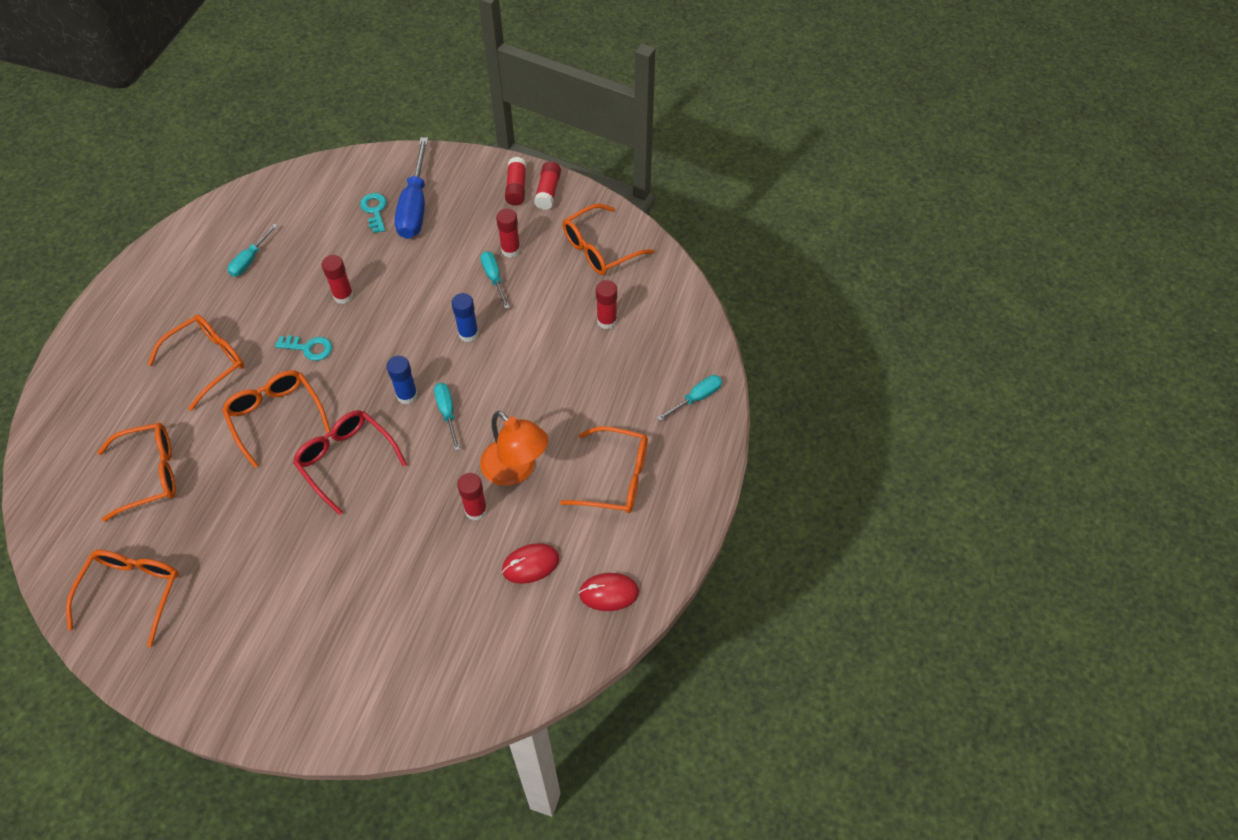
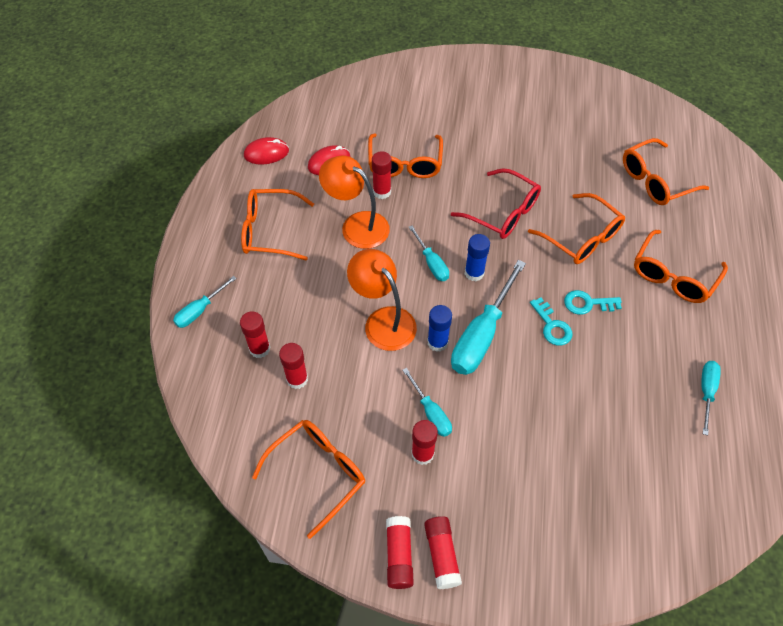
camera: 170 degrees right, 0 degrees up
orange glasses [66,550,179,647] -> orange glasses moved to [368,133,443,178]
red glue stick [322,255,353,304] -> red glue stick moved to [240,311,271,358]
turquoise key [360,193,387,233] -> turquoise key moved to [530,298,572,345]
blue screwdriver [395,137,428,239] -> none
none -> orange lamp [347,249,417,351]
none -> turquoise screwdriver [451,260,526,375]

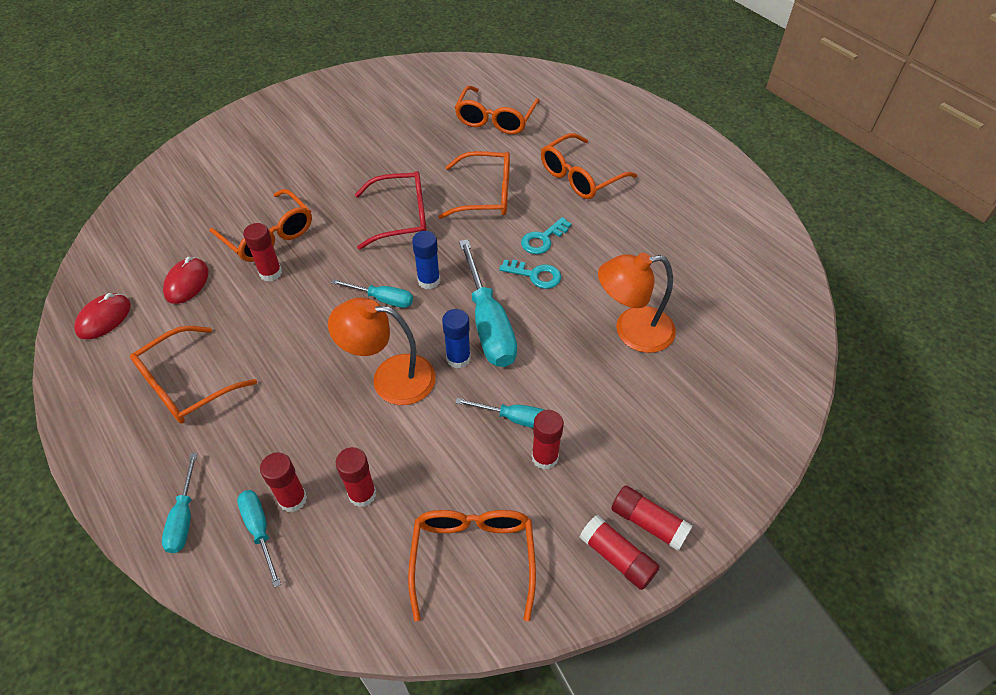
camera: 45 degrees left, 5 degrees down
orange lamp [319,155,390,249] -> orange lamp moved to [598,253,676,353]
orange glasses [634,230,728,303] -> orange glasses turned 60 degrees clockwise [541,133,637,199]
turquoise screwdriver [701,361,721,435] -> turquoise screwdriver moved to [237,490,281,588]

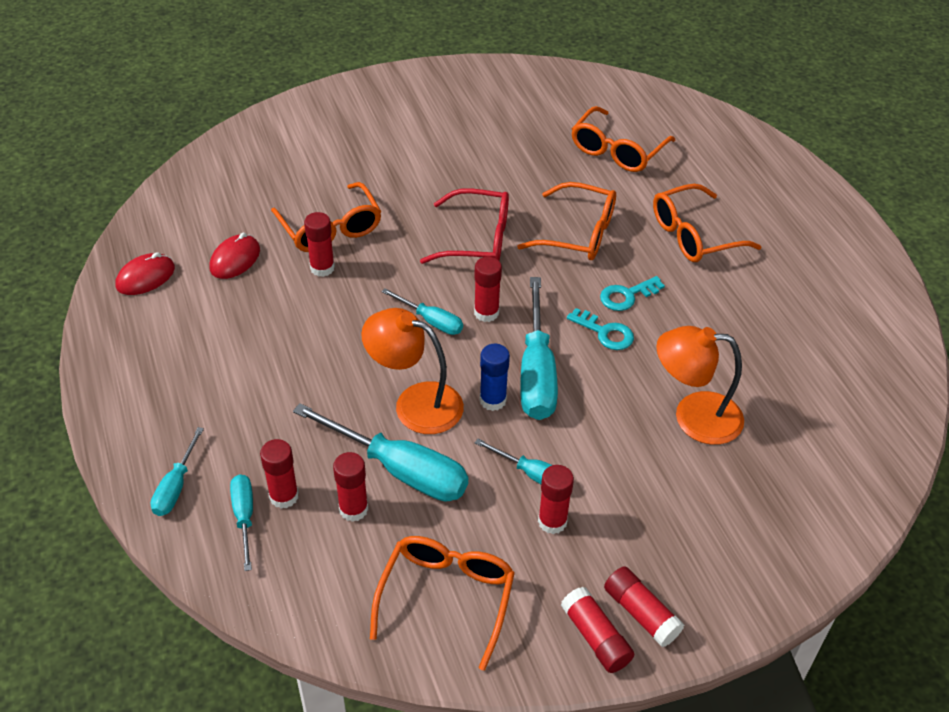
camera: 15 degrees right, 5 degrees down
orange glasses [130,326,257,424] -> none
blue glue stick [412,231,440,290] -> red glue stick [474,257,502,322]
none -> turquoise screwdriver [293,403,469,501]

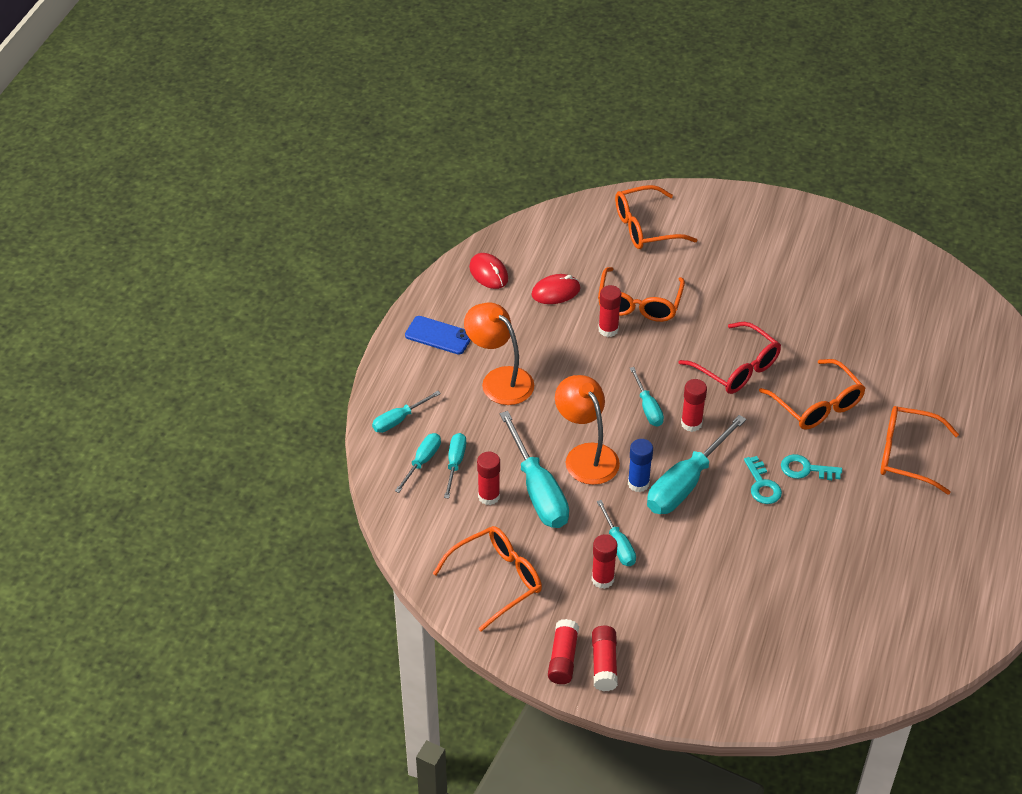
camera: 40 degrees right, 0 degrees up
red mouse [115,252,175,295] -> red mouse turned 60 degrees clockwise [469,253,508,289]
red glue stick [260,439,299,508] -> turquoise screwdriver [444,433,466,499]
orange glasses [572,106,675,172] -> orange glasses moved to [615,185,697,249]
orange lamp [656,326,744,445] -> orange lamp moved to [464,302,534,405]
none -> blue phone [405,316,471,355]

